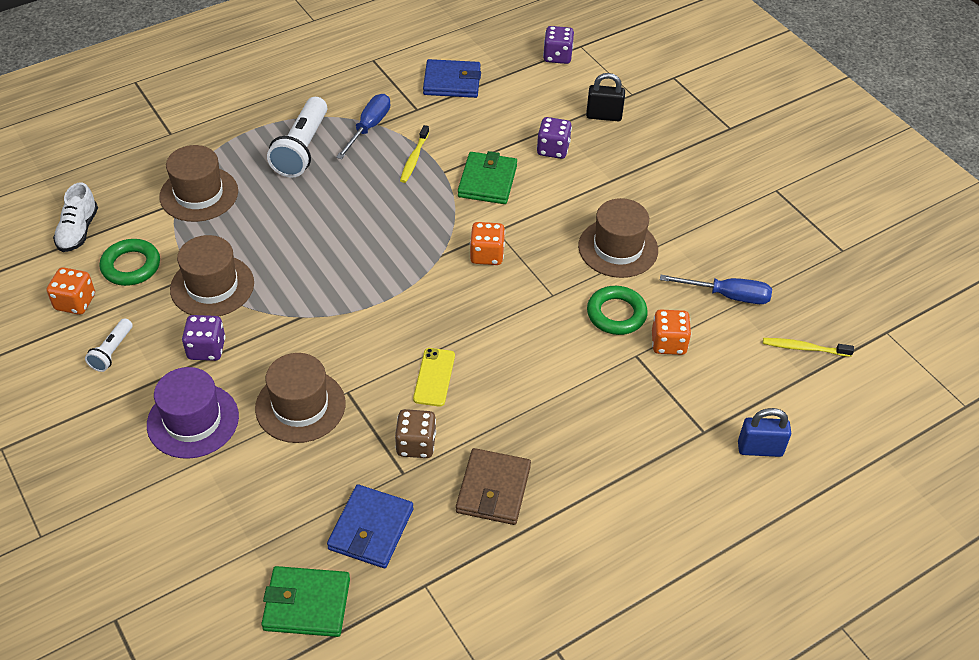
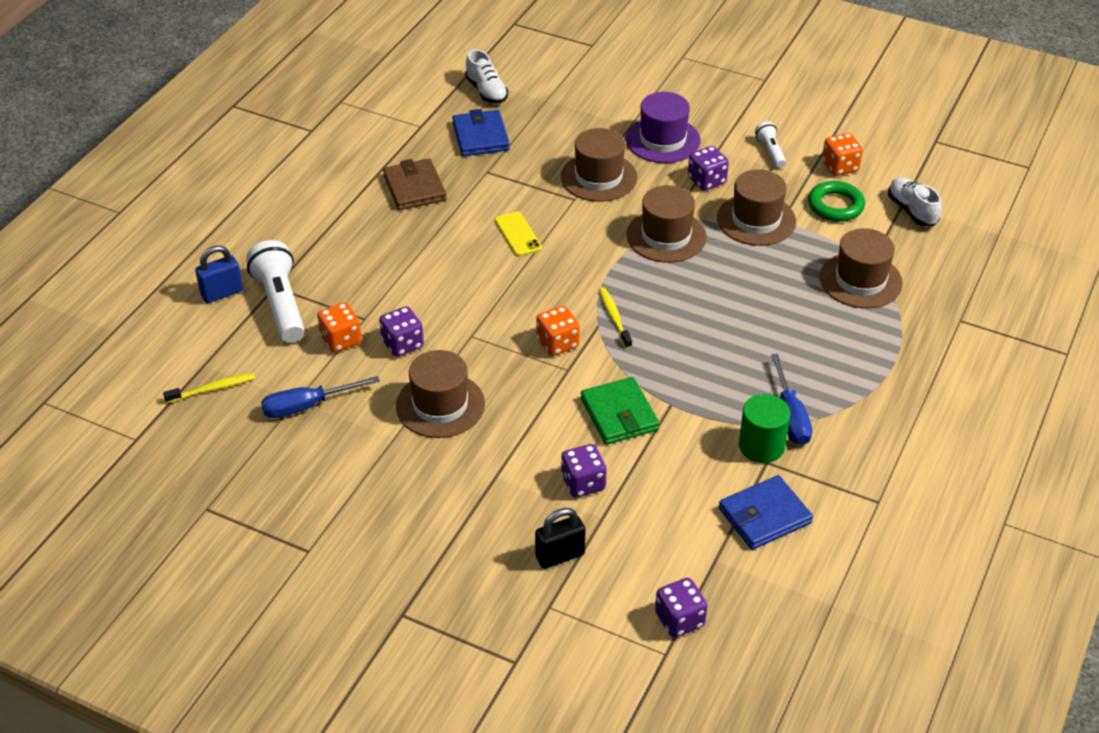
camera: 150 degrees right, 5 degrees down
green wallet [261,566,350,637] -> white shoe [465,49,508,104]
white flashlight [267,97,327,178] -> white flashlight moved to [246,240,305,342]
brown dice [395,409,436,458] -> none
yellow toothbrush [400,125,429,183] -> yellow toothbrush moved to [599,287,632,349]
green ring [587,286,648,335] -> purple dice [379,306,424,357]
none -> brown hat [626,185,706,263]
none -> green cylinder [739,394,791,463]

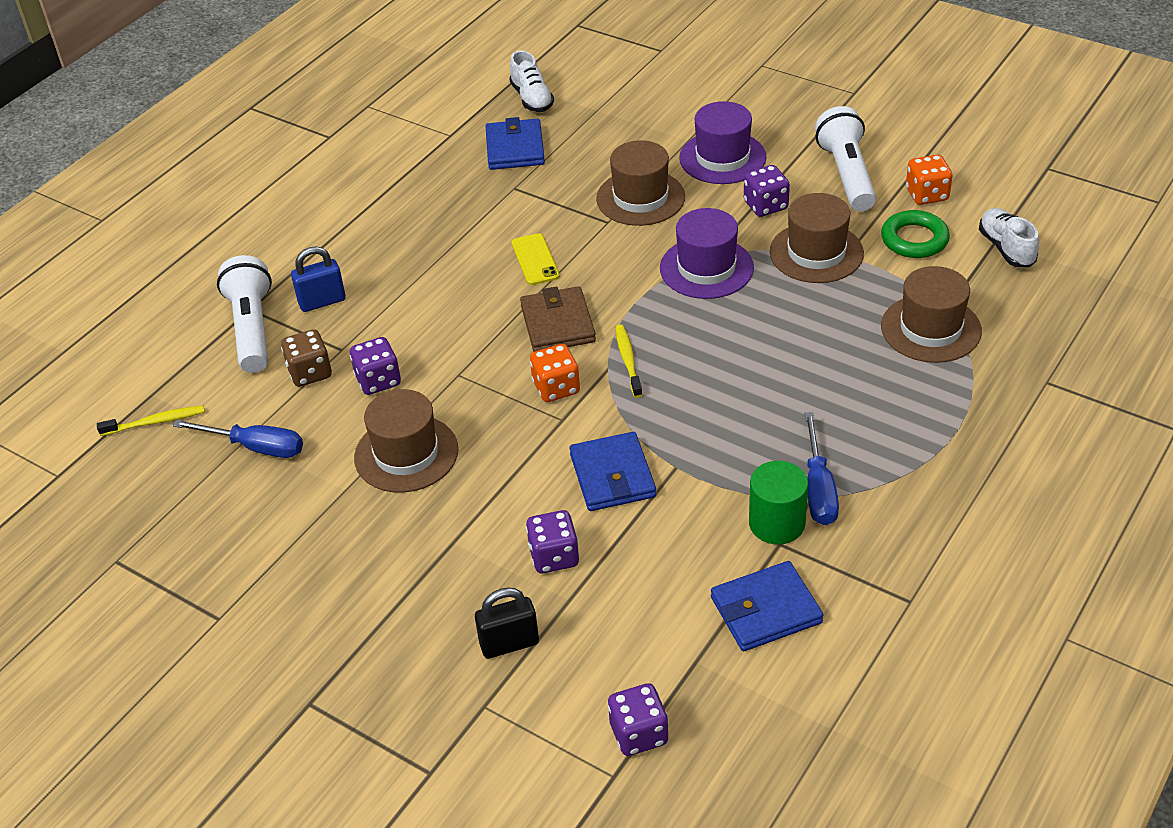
camera: 10 degrees right, 0 degrees up
blue padlock [195,245,243,303] -> blue padlock moved to [291,246,346,312]
blue screwdriver [261,376,380,418] -> blue screwdriver turned 150 degrees counterclockwise [173,420,303,458]
orange dice [317,302,362,353] -> brown dice [281,329,332,387]
brown wallet [383,158,447,210] -> brown wallet moved to [520,286,596,352]
green wallet [581,377,660,445] -> blue wallet [570,432,656,511]
brown hat [626,185,706,263] -> purple hat [660,208,754,299]
white flashlight [755,121,786,168] -> white flashlight [815,106,876,211], size x1.91

